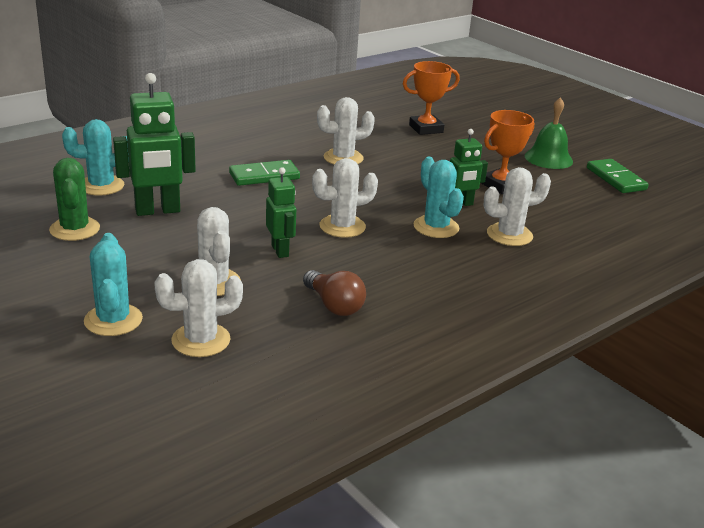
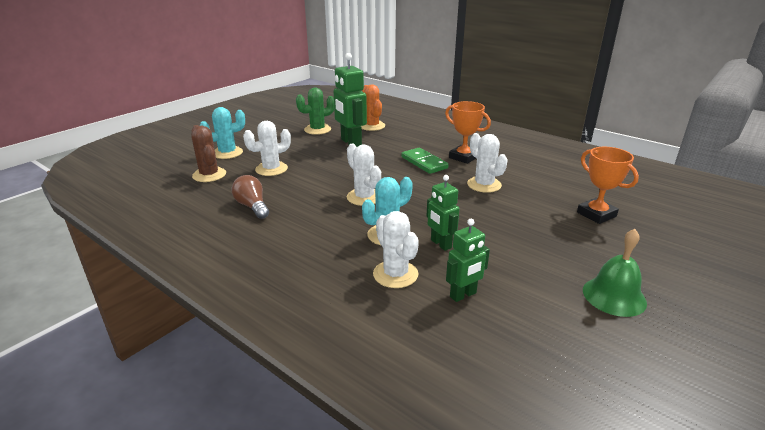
camera: 80 degrees right, 0 degrees up
turquoise cactus [62,119,129,196] -> orange cactus [361,85,385,131]
white cactus [154,259,243,357] -> brown cactus [191,125,226,182]
green robot [266,167,296,258] -> green robot moved to [446,219,490,302]
brown light bulb [303,270,366,316] -> brown light bulb turned 105 degrees clockwise [232,175,269,219]
orange trophy [481,110,534,194] -> orange trophy moved to [445,101,491,164]
green domino [587,159,649,193] -> none

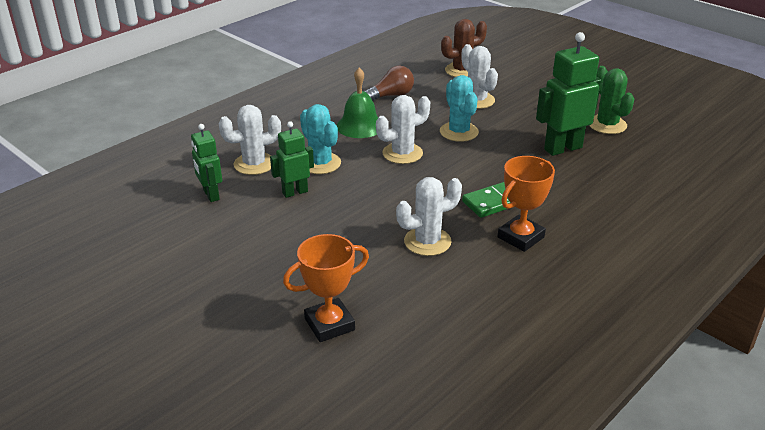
camera: 95 degrees right, 5 degrees up
turquoise cactus [199,107,245,159] -> turquoise cactus moved to [440,75,479,142]
orange cactus [361,85,385,131] -> none
green bell [583,229,647,317] -> green bell moved to [336,68,378,138]

